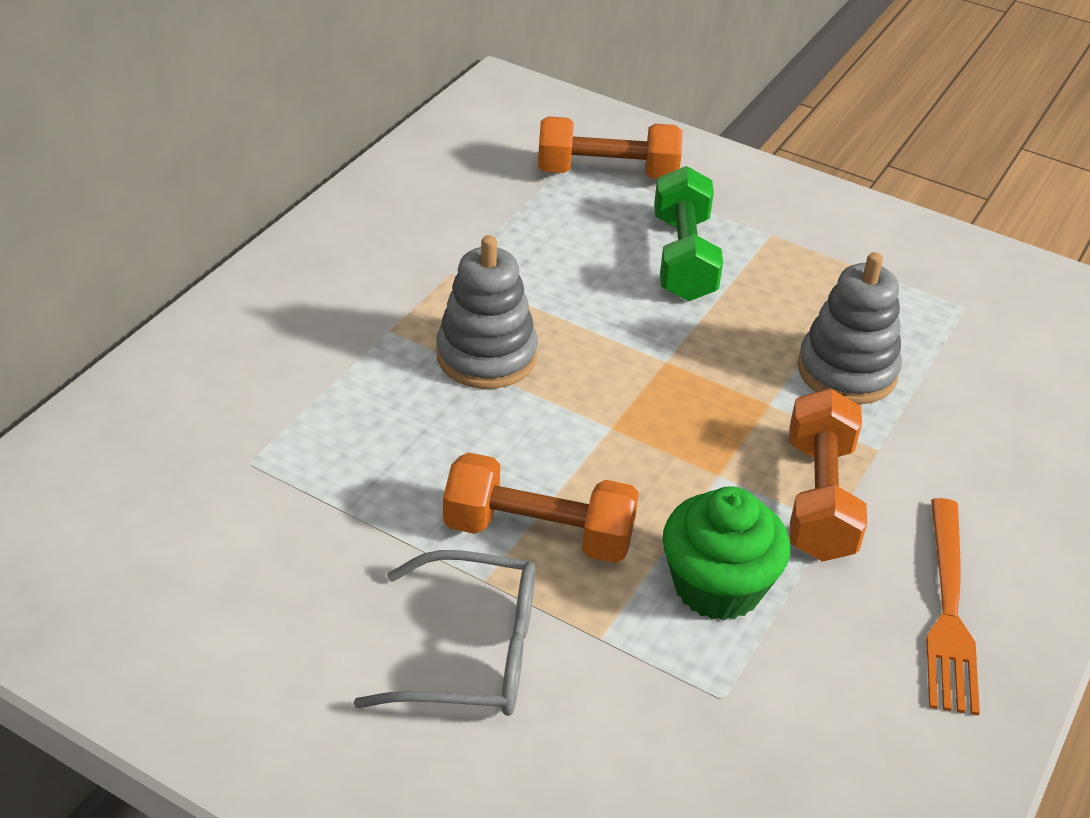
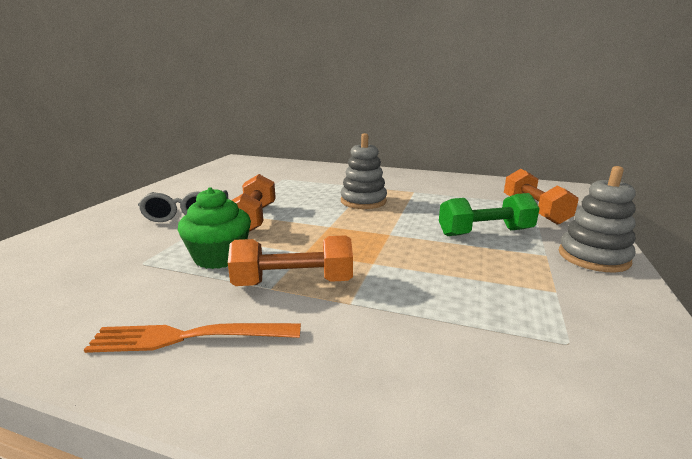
camera: 80 degrees right, 20 degrees down
grey stacking toy [798,252,902,404] -> grey stacking toy moved to [559,166,636,272]

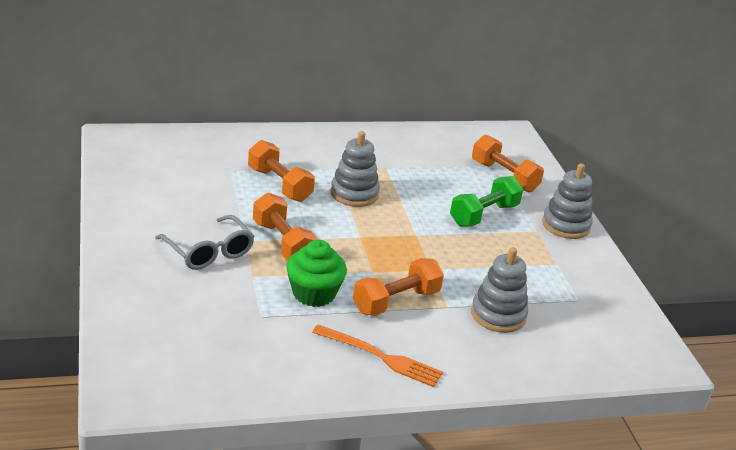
camera: 35 degrees left, 10 degrees up
orange fork [84,323,301,353] -> orange fork turned 120 degrees counterclockwise [312,324,443,387]
none -> orange dumbbell [248,140,315,202]
none -> grey stacking toy [471,247,528,333]

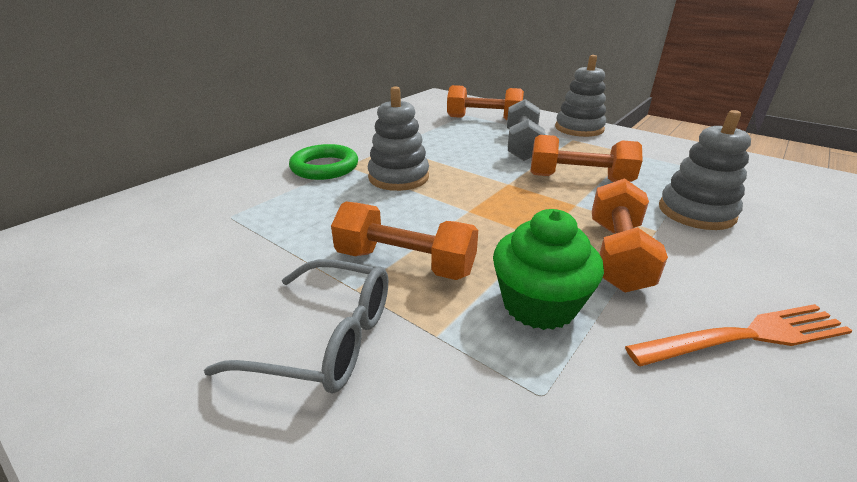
camera: 35 degrees left, 0 degrees up
orange dumbbell [248,140,315,202] -> orange dumbbell moved to [530,135,643,182]
green dumbbell [450,176,523,226] -> grey dumbbell [507,99,545,161]
none -> green ring [289,144,358,180]

